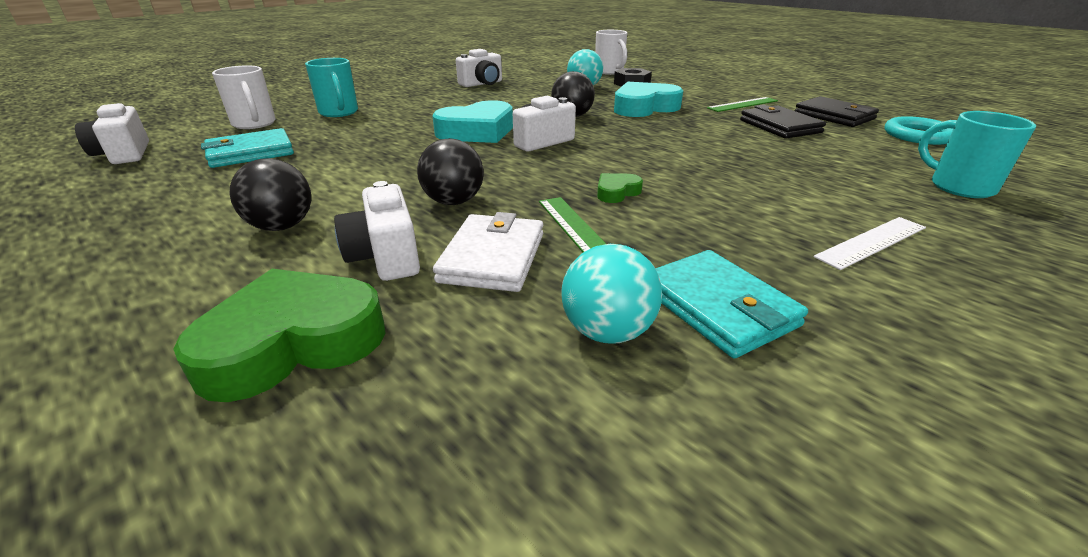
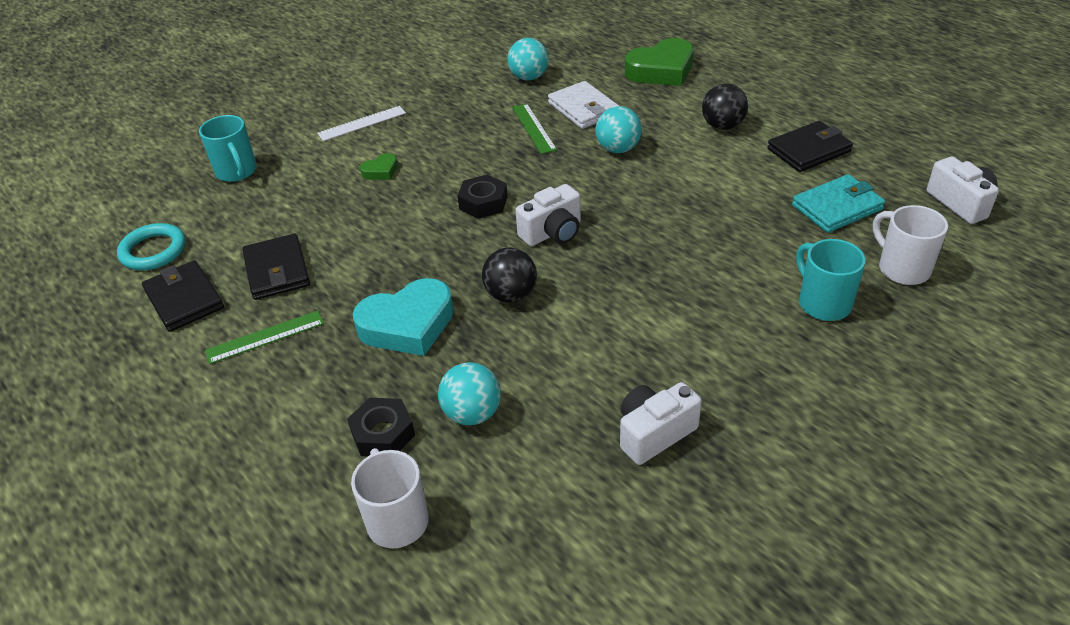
camera: 175 degrees left, 10 degrees up
white camera [334,181,420,281] -> none
black ball [417,138,484,205] -> turquoise ball [595,106,642,153]
turquoise heart [432,100,513,143] -> none
white wallet [433,212,543,292] -> white wallet turned 45 degrees counterclockwise [548,81,619,129]
green heart [597,173,643,203] -> green heart moved to [360,153,398,180]
turquoise wallet [656,250,808,358] -> none
none -> black nut [458,174,508,219]
none -> black wallet [767,121,853,172]

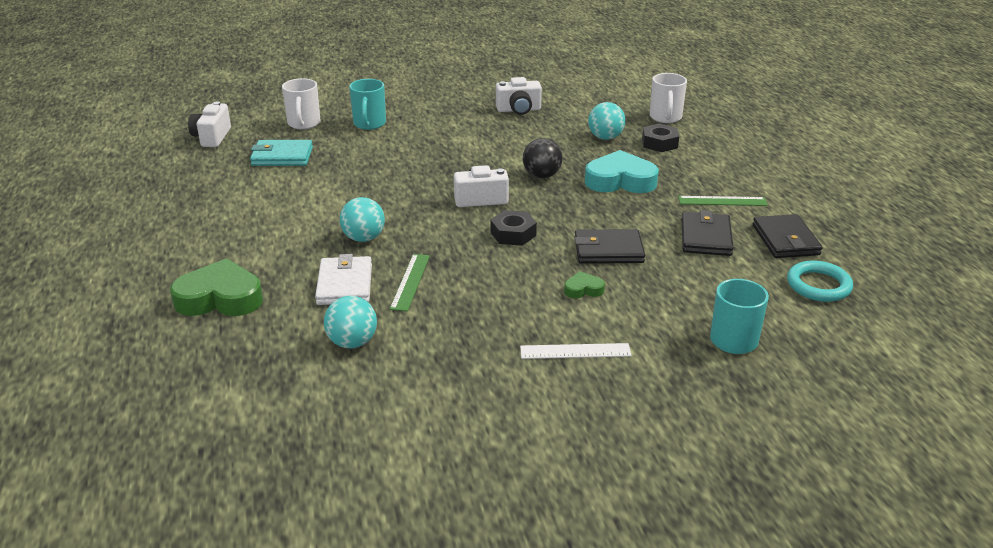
camera: 155 degrees left, 10 degrees down
black ball [702,83,748,130] -> none
black wallet [767,121,853,172] -> black wallet moved to [575,229,645,264]

